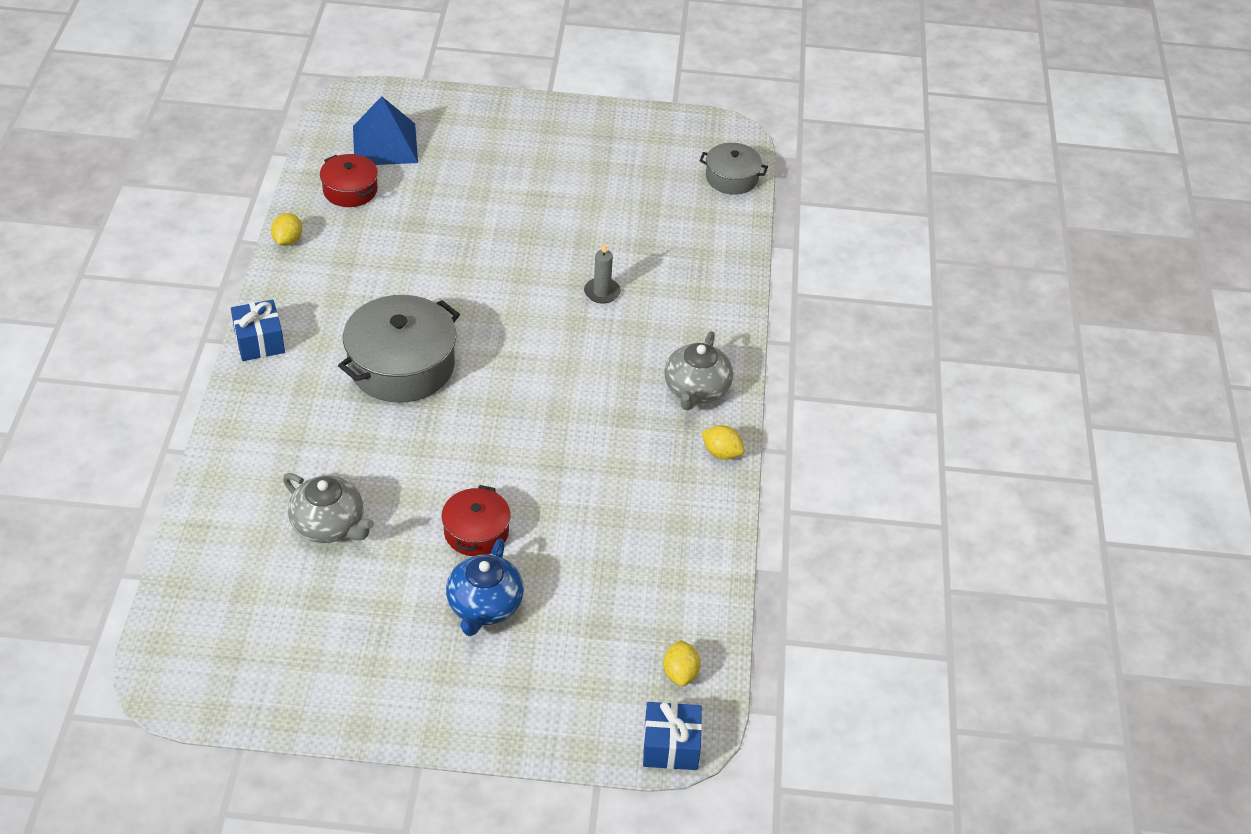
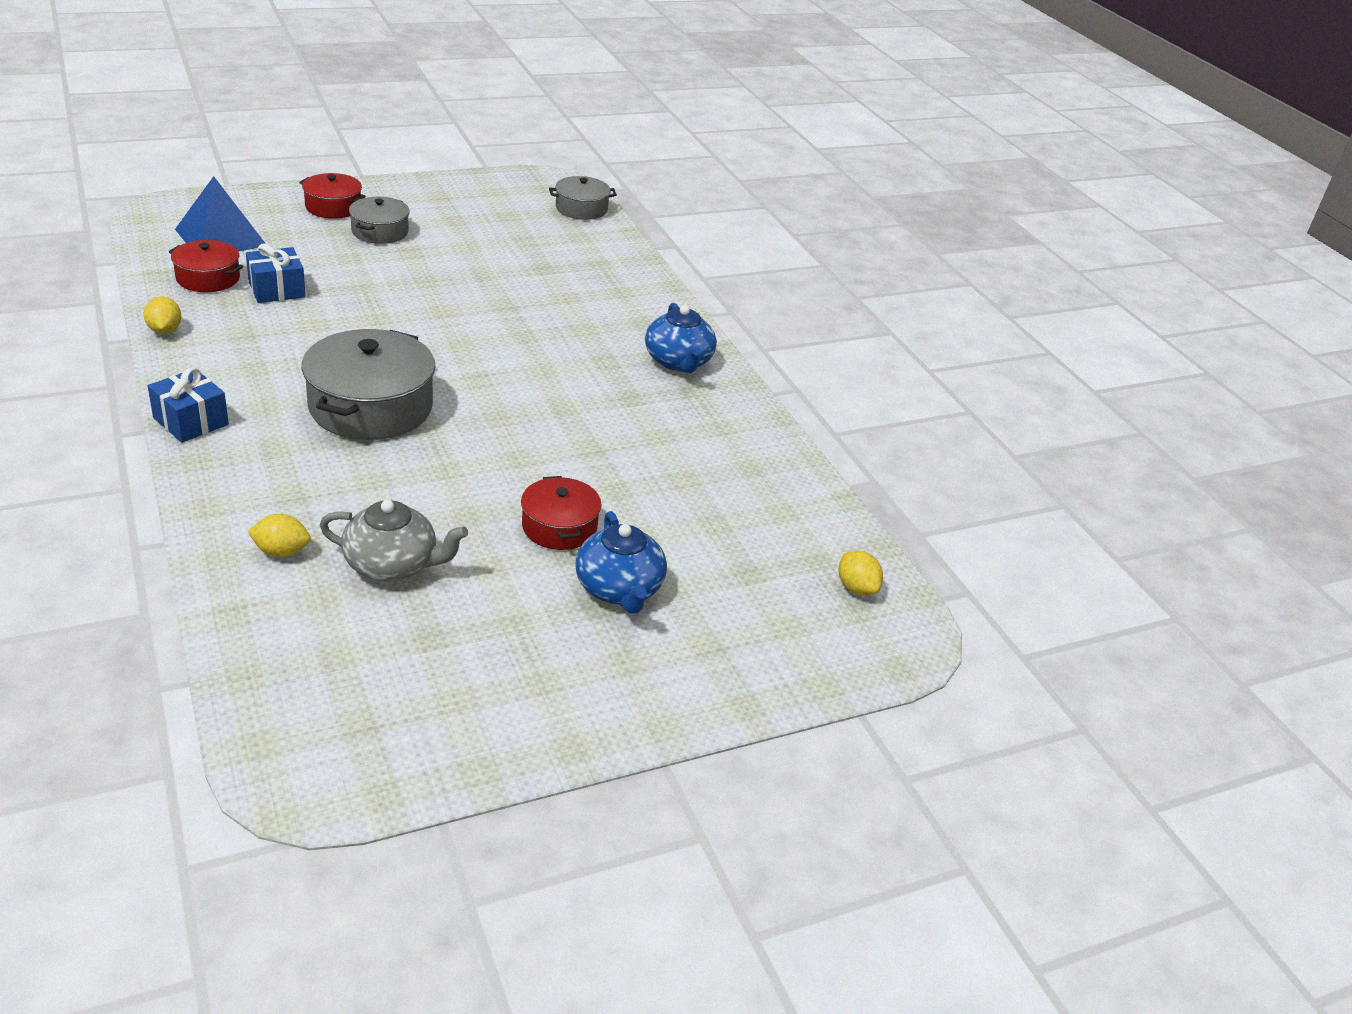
camera: 30 degrees left, 10 degrees down
grey candle [584,243,620,304] -> none
blue gift [643,702,702,770] -> blue gift moved to [246,243,306,303]
grey teapot [664,331,733,410] -> blue teapot [645,303,717,373]
yellow lemon [702,425,744,460] -> yellow lemon moved to [247,514,311,557]
none -> red pot [299,173,366,219]
none -> grey pot [349,197,410,244]

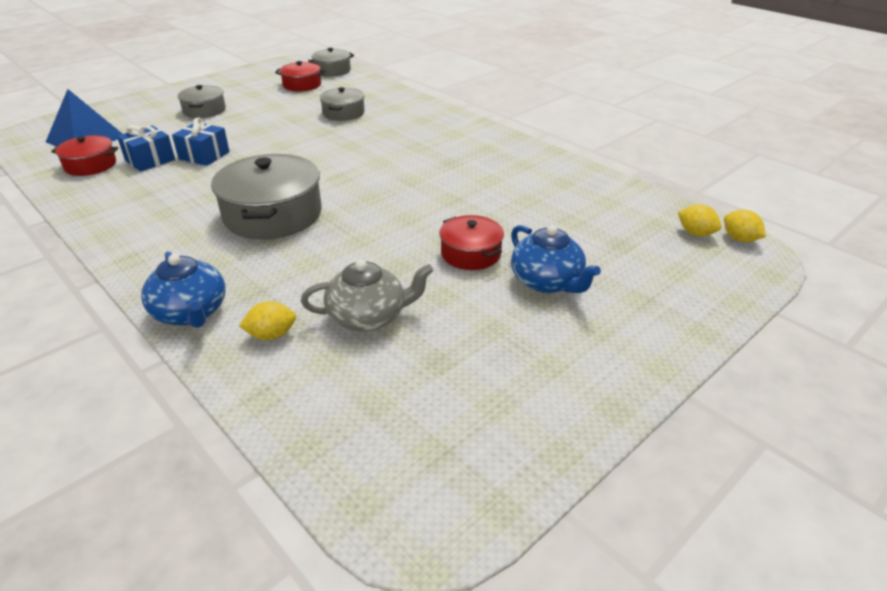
camera: 15 degrees left, 0 degrees up
yellow lemon [143,297,182,334] -> yellow lemon moved to [724,210,766,242]
blue gift [148,367,229,443] -> blue gift moved to [172,117,230,166]
red pot [299,173,366,219] -> red pot moved to [275,61,325,91]
blue teapot [645,303,717,373] -> blue teapot moved to [141,251,226,328]
none -> grey pot [320,87,365,121]

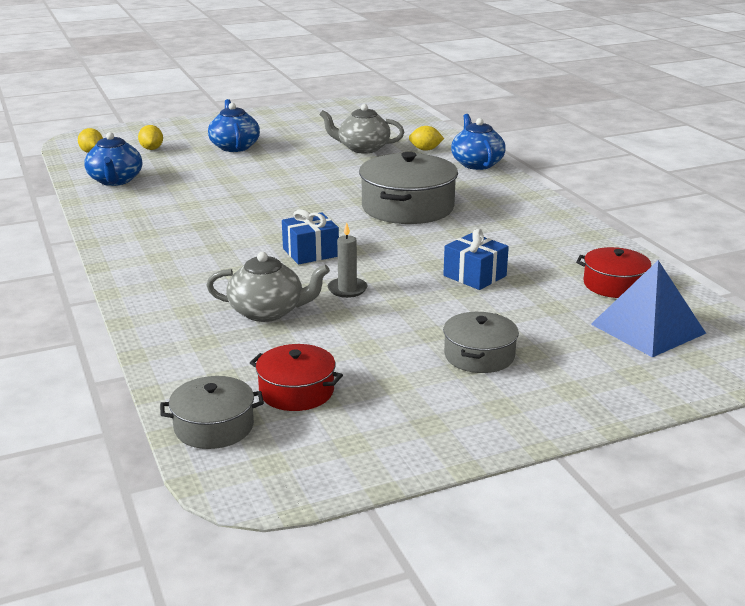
camera: 160 degrees left, 10 degrees down
blue gift [117,125,175,172] -> blue gift moved to [282,209,339,264]
grey pot [320,87,365,121] -> grey teapot [206,252,330,322]
red pot [439,215,504,270] -> none
yellow lemon [724,210,766,242] -> yellow lemon moved to [138,125,163,150]
none -> blue teapot [84,132,142,186]
none -> grey candle [328,223,367,298]

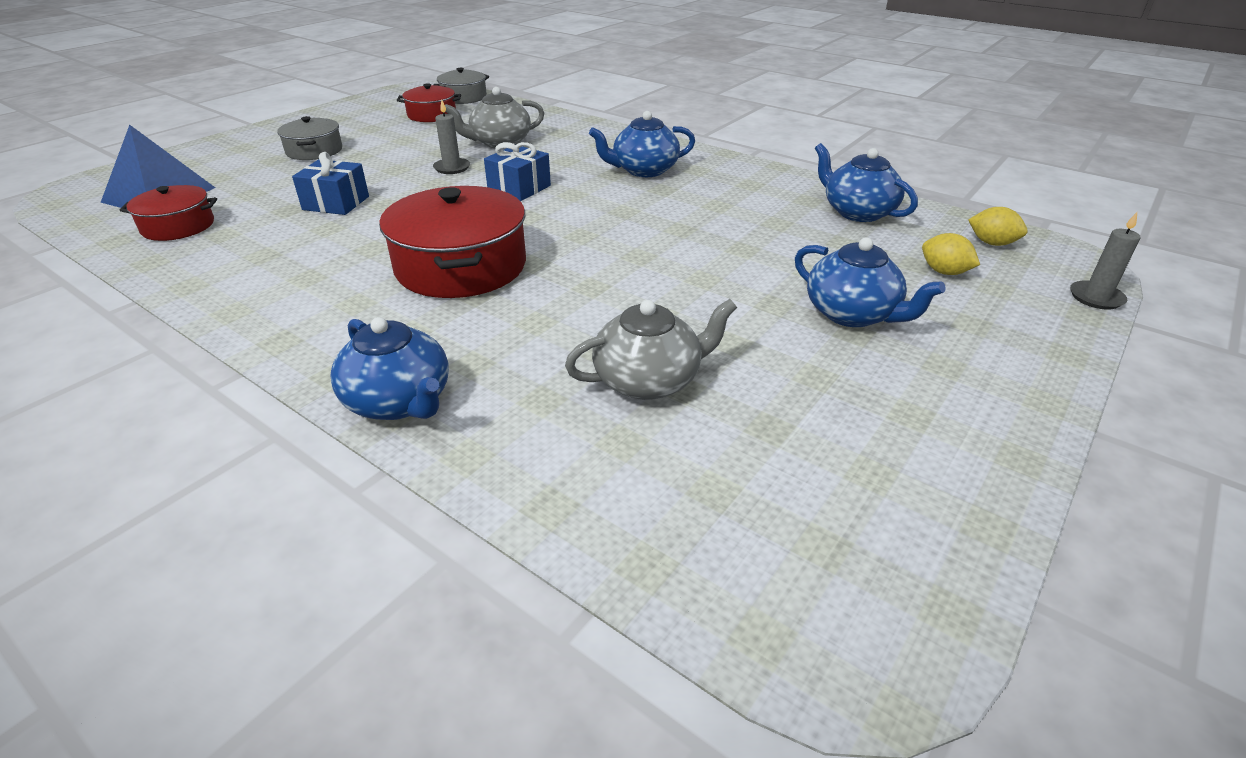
camera: 150 degrees right, 10 degrees up
grey pot [359,152,458,224] -> red pot [379,186,526,298]
yellow lemon [409,126,444,151] -> none
none -> blue teapot [589,111,695,177]
none -> grey candle [1070,212,1141,310]

